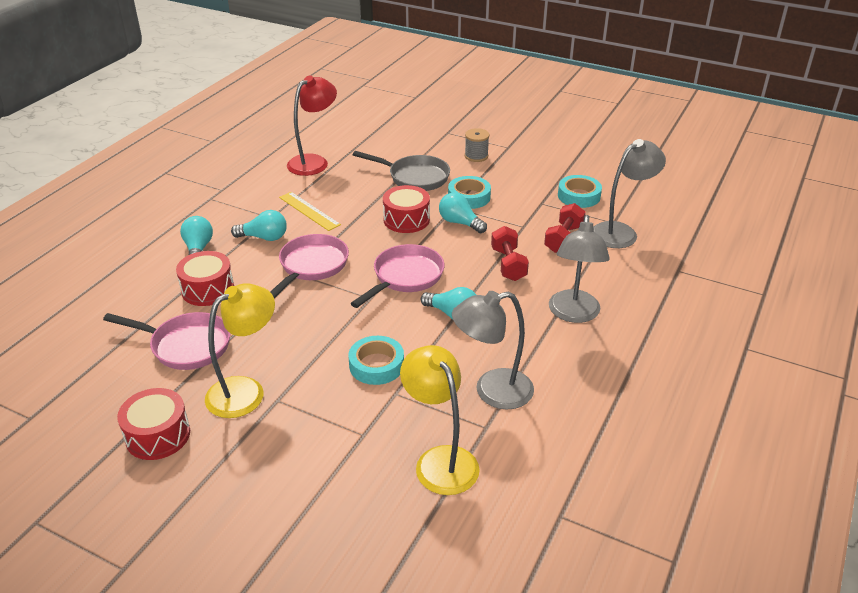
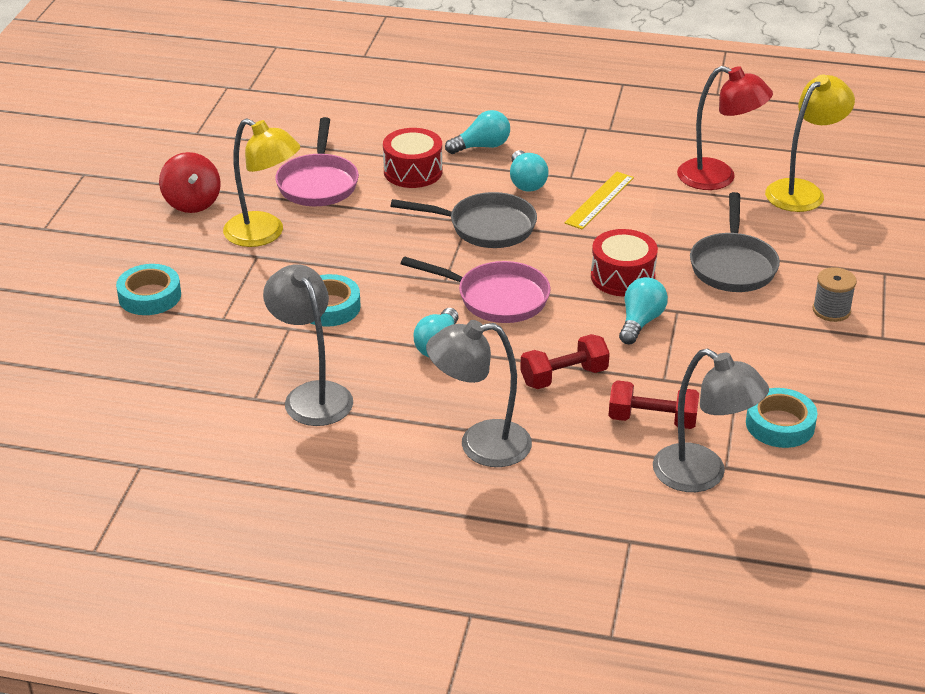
camera: 75 degrees right, 0 degrees up
red drum [117,388,190,460] -> red spinning top [159,152,221,213]
pink pan [270,234,349,298] -> grey pan [391,192,537,248]
yellow lamp [400,345,480,495] -> yellow lamp moved to [765,74,855,212]
turquoise tape [448,176,491,209] -> turquoise tape moved to [116,264,181,315]

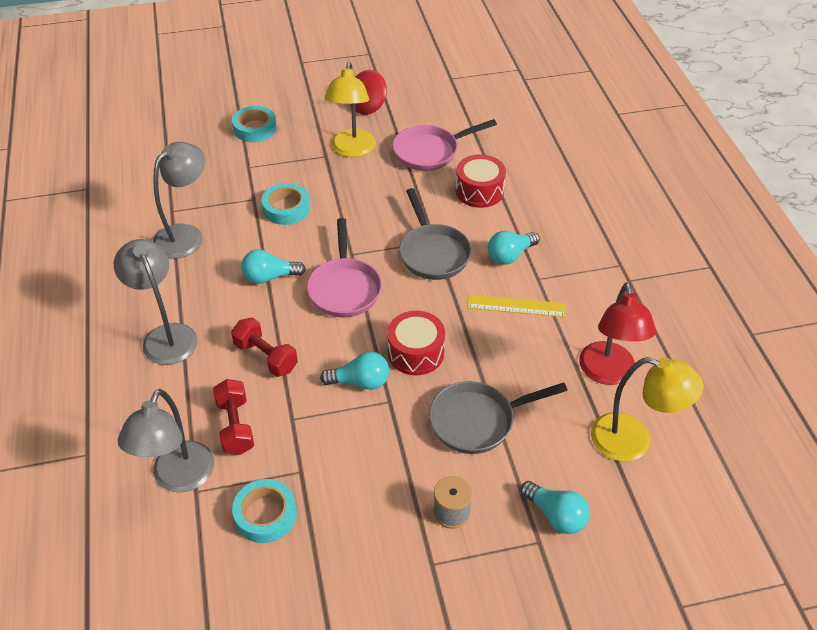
camera: 65 degrees right, 10 degrees up
turquoise light bulb [445,110,510,154] -> turquoise light bulb moved to [520,481,590,534]

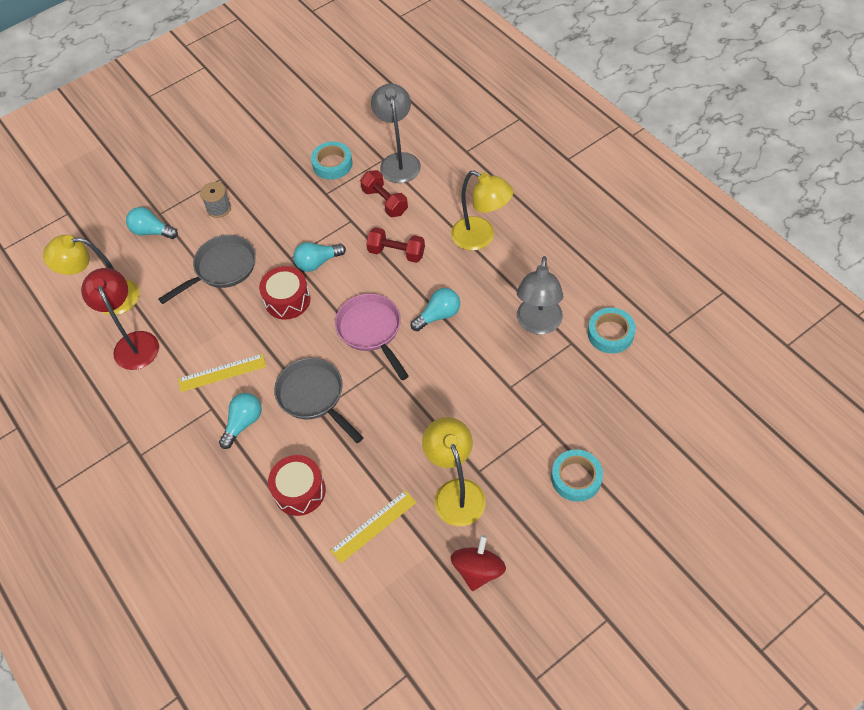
camera: 160 degrees right, 10 degrees up
grey lamp [114,239,198,365] -> yellow lamp [451,170,514,251]
turquoise tape [262,183,310,225] -> turquoise tape moved to [588,308,636,353]
pink pan [393,119,497,171] -> yellow ruler [330,490,416,563]

